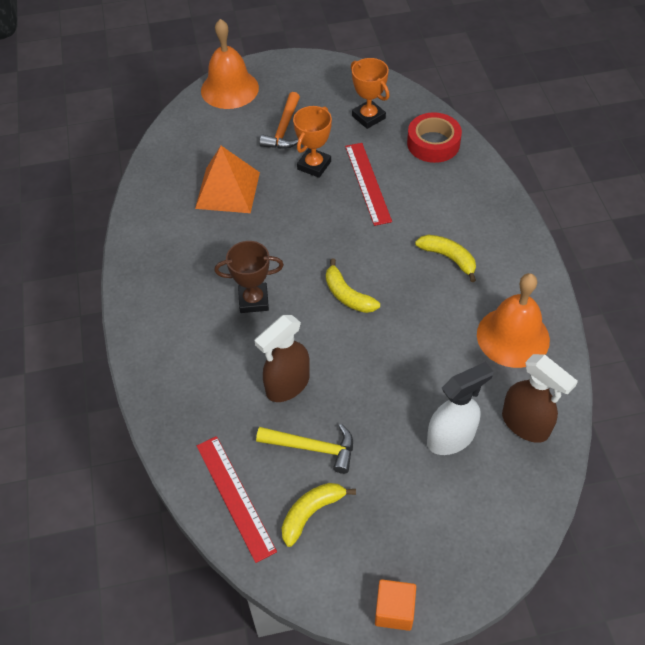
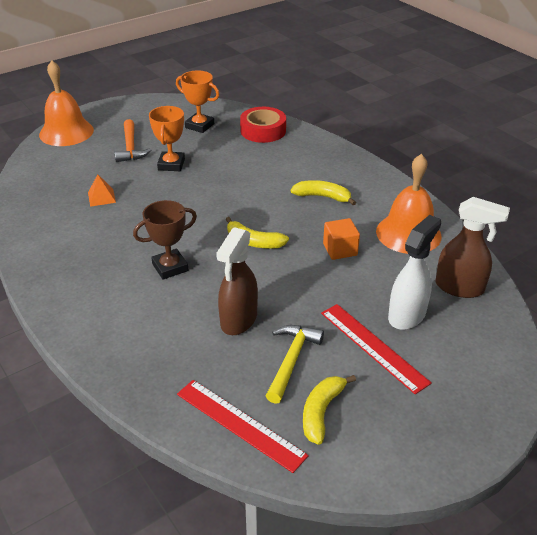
camera: 25 degrees left, 15 degrees down
orange pyramid [195,146,260,213] -> orange pyramid [88,174,116,207], size x0.47
yellow hammer [256,424,353,474] -> yellow hammer turned 60 degrees counterclockwise [266,325,324,404]
red ruler [345,143,392,226] -> red ruler moved to [321,304,432,394]
orange cube [375,579,416,631] -> orange cube moved to [323,218,360,260]

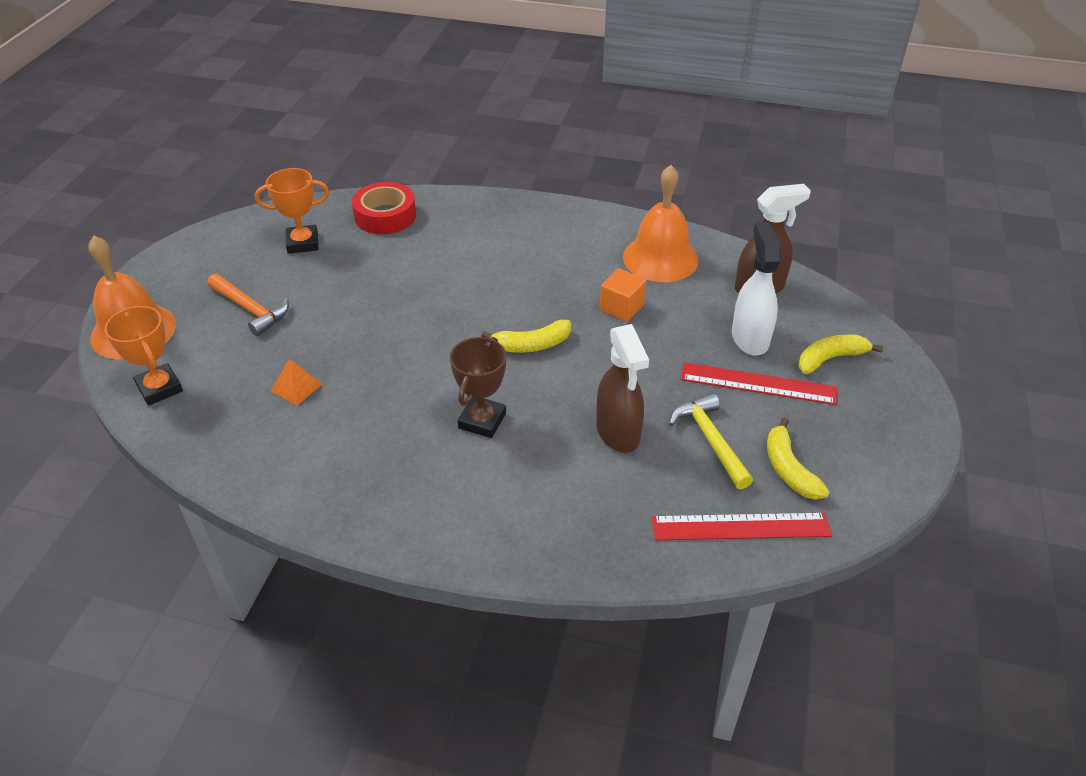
camera: 40 degrees left, 5 degrees up
orange trophy [149,106,185,171] -> orange trophy moved to [104,306,183,406]
yellow banana [291,180,356,205] -> yellow banana moved to [798,334,883,374]

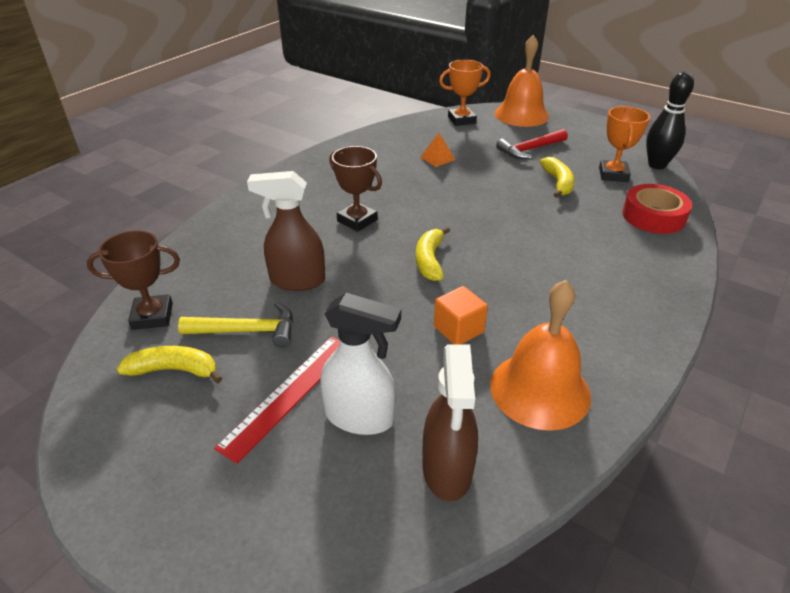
camera: 110 degrees right, 5 degrees down
orange hammer [207,274,289,336] -> red hammer [496,129,568,159]
red ruler [652,513,832,540] -> brown trophy [87,230,180,330]
yellow banana [798,334,883,374] -> yellow banana moved to [540,157,575,198]
none -> black bowling pin [646,72,694,169]

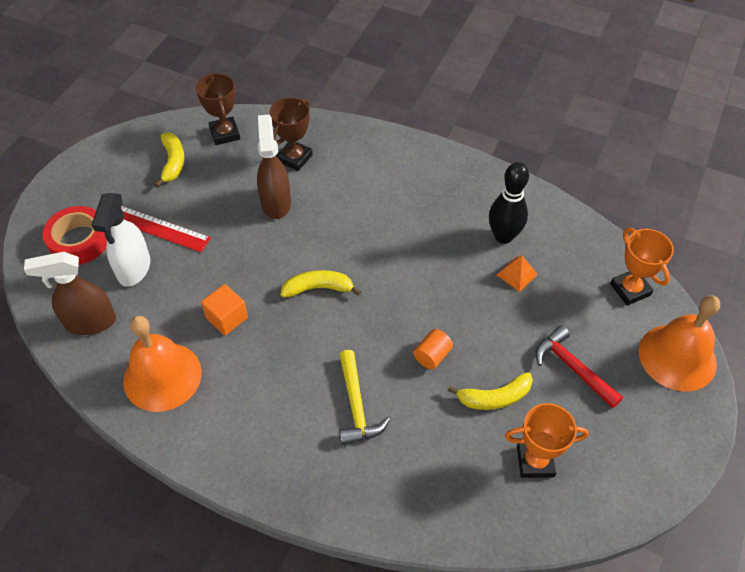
camera: 80 degrees right, 15 degrees up
yellow hammer [178,302,293,348] -> yellow hammer moved to [339,350,390,445]
brown trophy [329,146,382,232] -> brown trophy moved to [270,97,313,171]
red tape [622,184,692,234] -> red tape moved to [42,206,107,265]
black bowling pin [646,72,694,169] -> black bowling pin moved to [489,162,529,244]
none -> orange cylinder [413,329,453,370]

